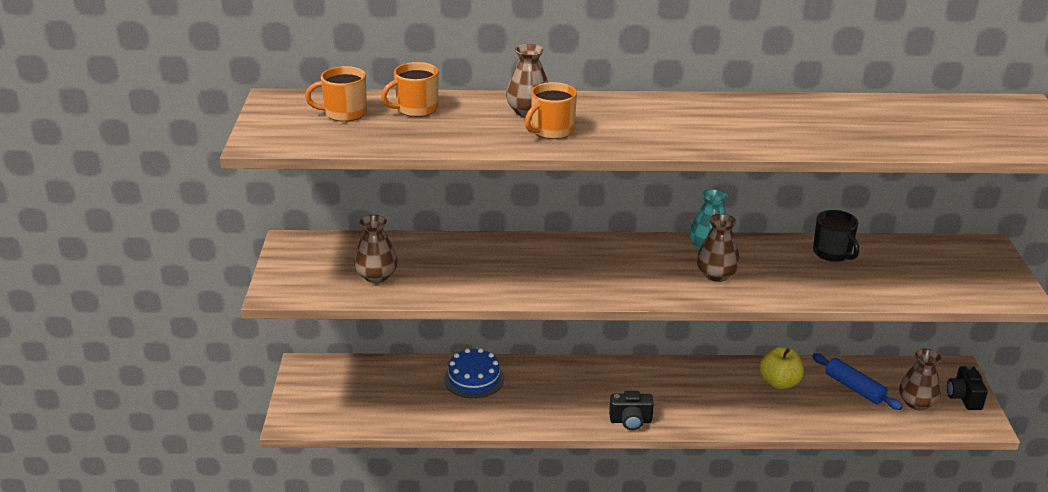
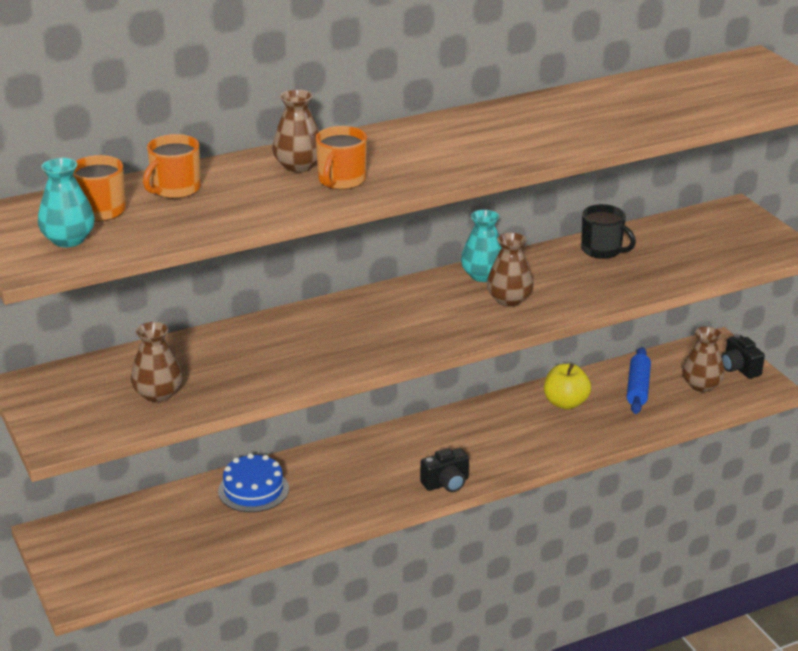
camera: 25 degrees left, 0 degrees up
blue rolling pin [812,353,903,410] -> blue rolling pin turned 75 degrees clockwise [627,347,651,414]
none -> turquoise vase [38,158,95,247]

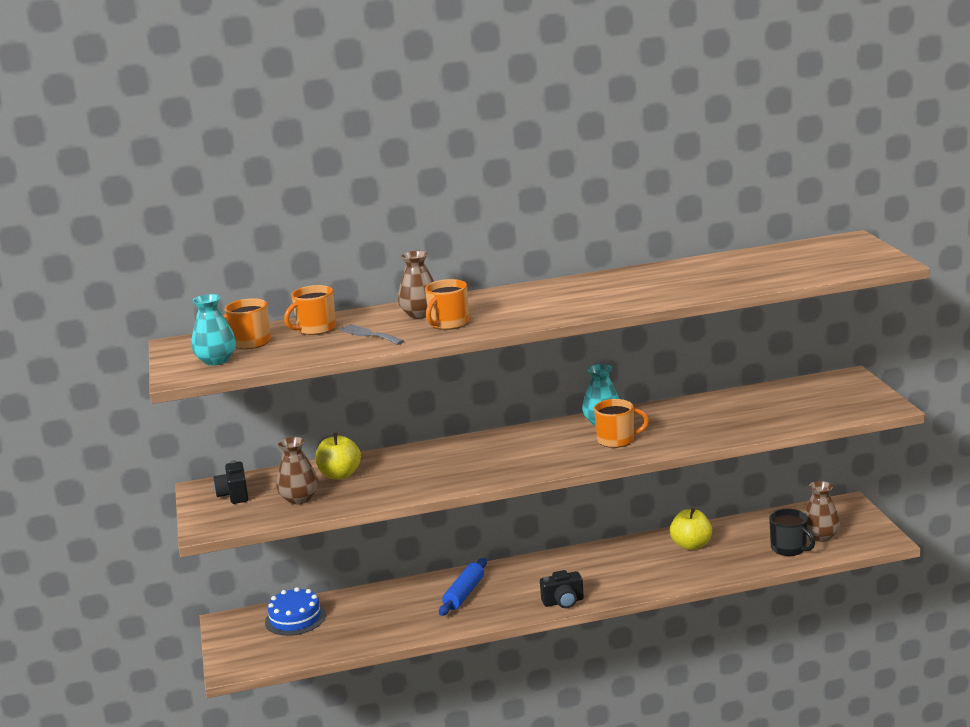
camera: 15 degrees right, 10 degrees down
blue cake [218,453,289,512] -> blue cake moved to [265,587,326,636]
brown vase [487,232,534,307] -> orange mug [594,399,649,448]
black mug [581,204,636,259] -> black mug moved to [769,509,815,556]
blue rolling pin [627,347,651,414] -> blue rolling pin moved to [439,558,487,616]
black camera [721,334,765,379] -> black camera moved to [213,460,249,504]
none -> yellow apple [315,433,361,480]
none -> grey fork [339,324,404,345]

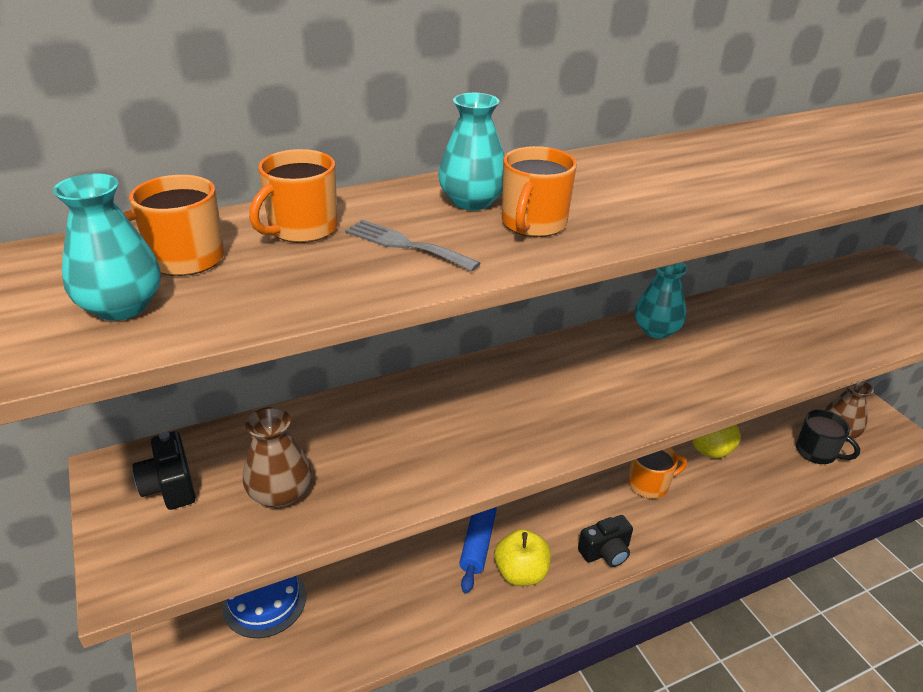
camera: 15 degrees left, 15 degrees up
yellow apple [315,433,361,480] -> yellow apple moved to [494,529,551,586]
brown vase [398,251,434,319] -> turquoise vase [438,93,504,210]
orange mug [594,399,649,448] -> orange mug moved to [628,447,687,499]

